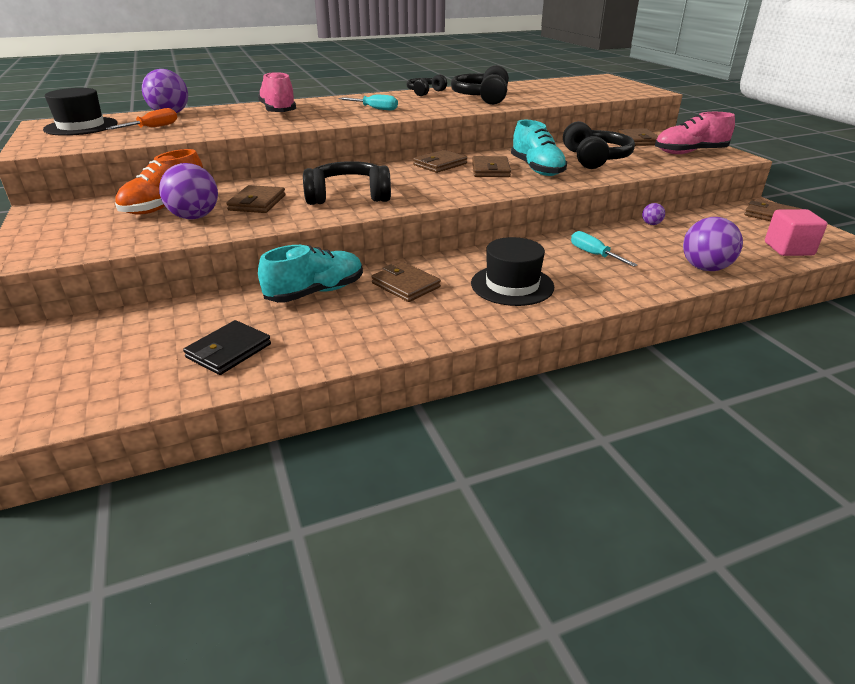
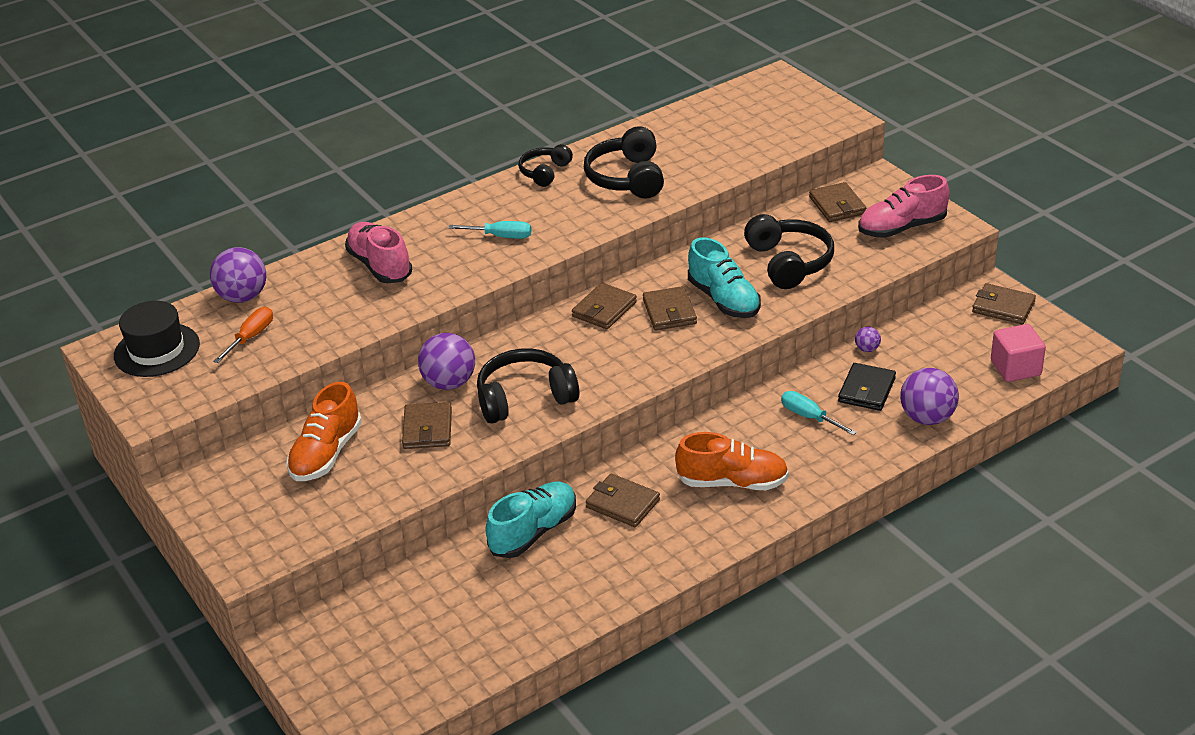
camera: 10 degrees left, 5 degrees up
purple ball [159,163,218,219] -> purple ball moved to [418,333,475,390]
black wallet [183,320,271,375] -> black wallet moved to [838,363,896,411]
black hat [471,237,554,306] -> orange shoe [675,432,789,490]

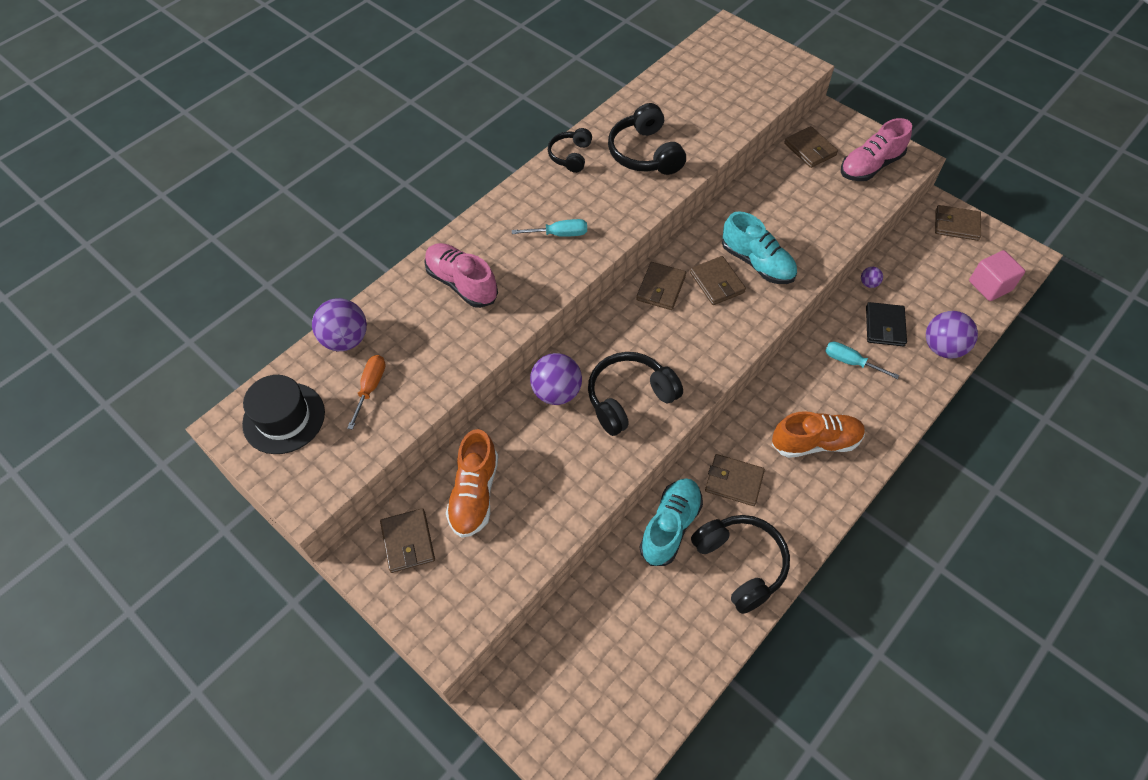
camera: 15 degrees left, 20 degrees up
brown wallet [402,402,452,449] -> brown wallet moved to [380,508,435,573]
black headphones [744,214,834,289] -> black headphones moved to [691,515,790,614]

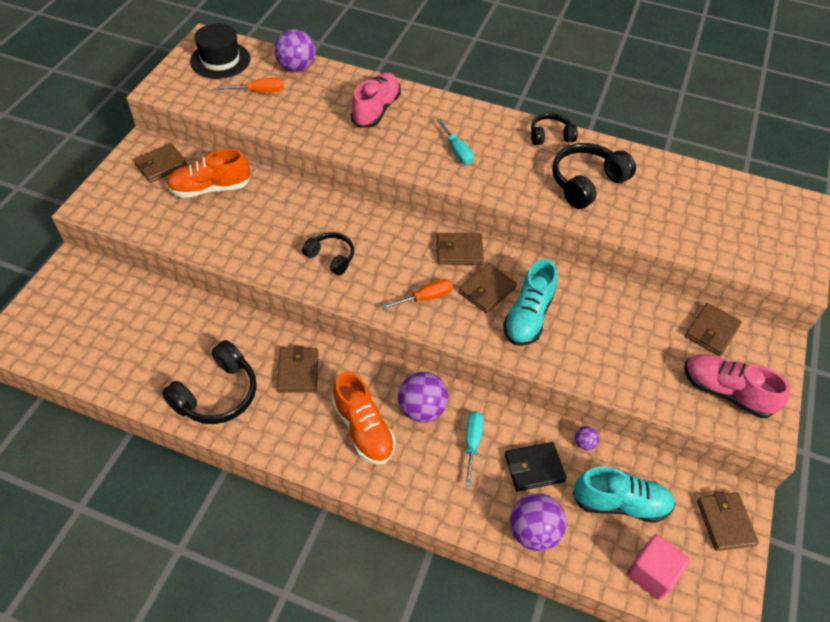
camera: 65 degrees right, 5 degrees down
purple ball [530,353,582,405] -> purple ball moved to [398,372,448,422]
black headphones [588,352,683,436] -> black headphones [302,232,354,275], size x0.61
turquoise shoe [639,478,703,566] -> turquoise shoe moved to [573,467,675,523]
none -> orange screwdriver [382,279,453,310]

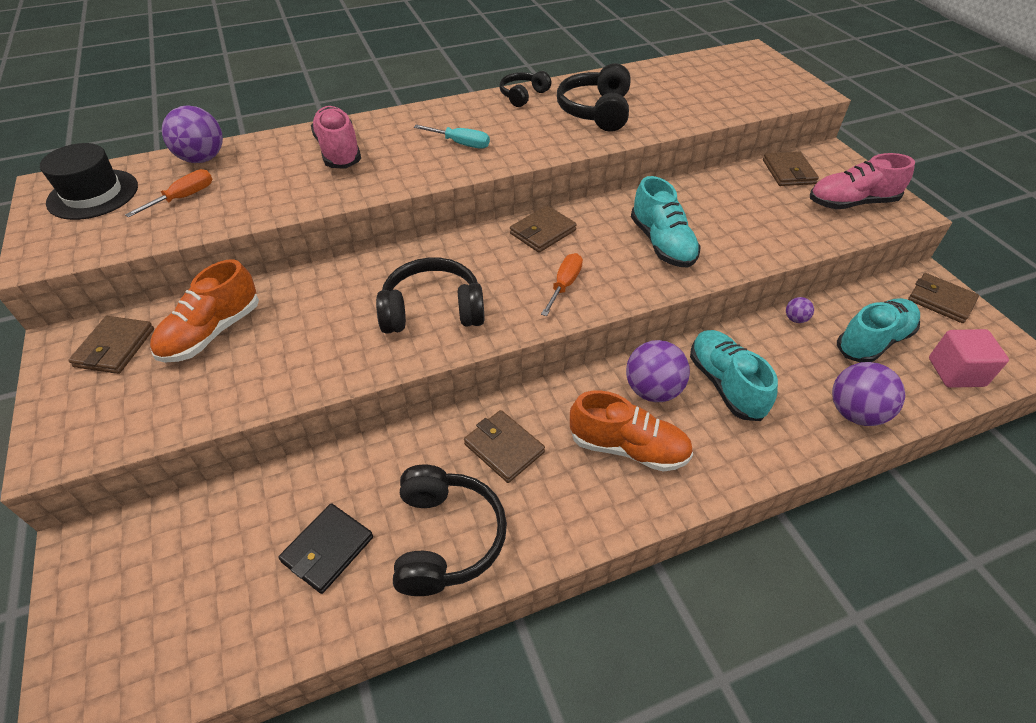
camera: 40 degrees left, 5 degrees down
black headphones [302,232,354,275] -> black headphones [376,257,485,334], size x1.64
brown wallet [459,263,517,313] -> none
turquoise screwdriver [465,411,484,487] -> turquoise shoe [690,330,778,421]
black wallet [505,442,567,491] -> black wallet moved to [278,503,373,594]

